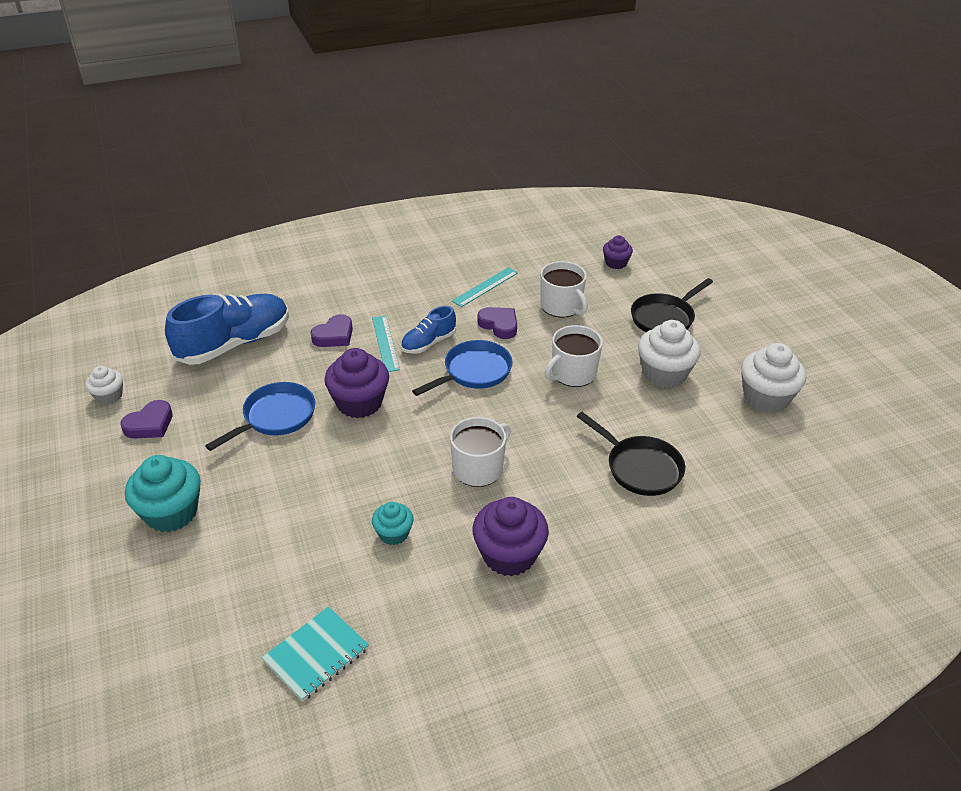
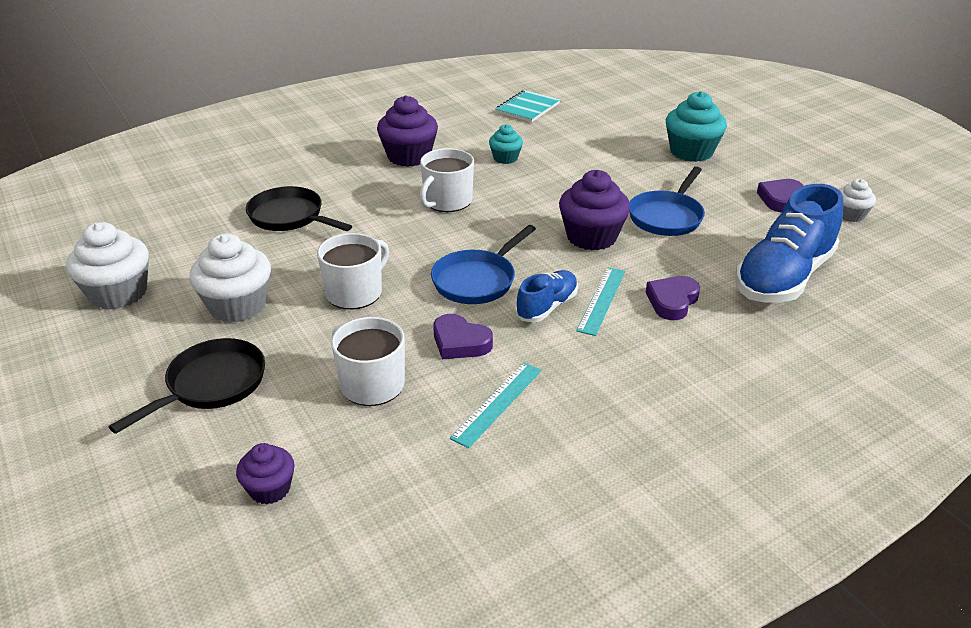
camera: 170 degrees right, 5 degrees down
turquoise ruler [372,316,400,372] -> turquoise ruler turned 45 degrees clockwise [576,267,625,336]

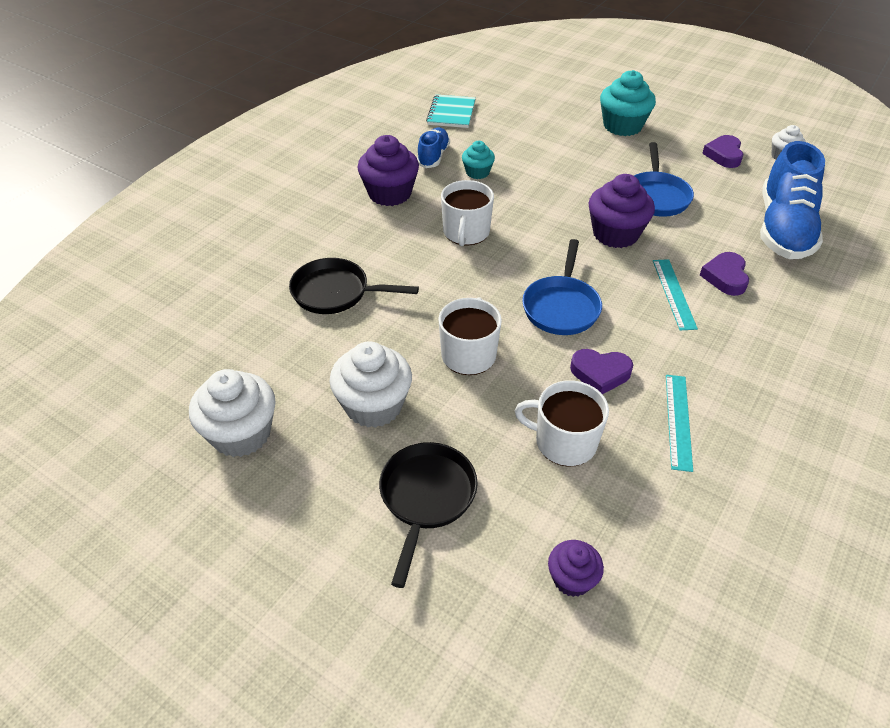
camera: 25 degrees left, 10 degrees up
blue shoe [516,270,578,322] -> blue shoe moved to [417,128,450,168]

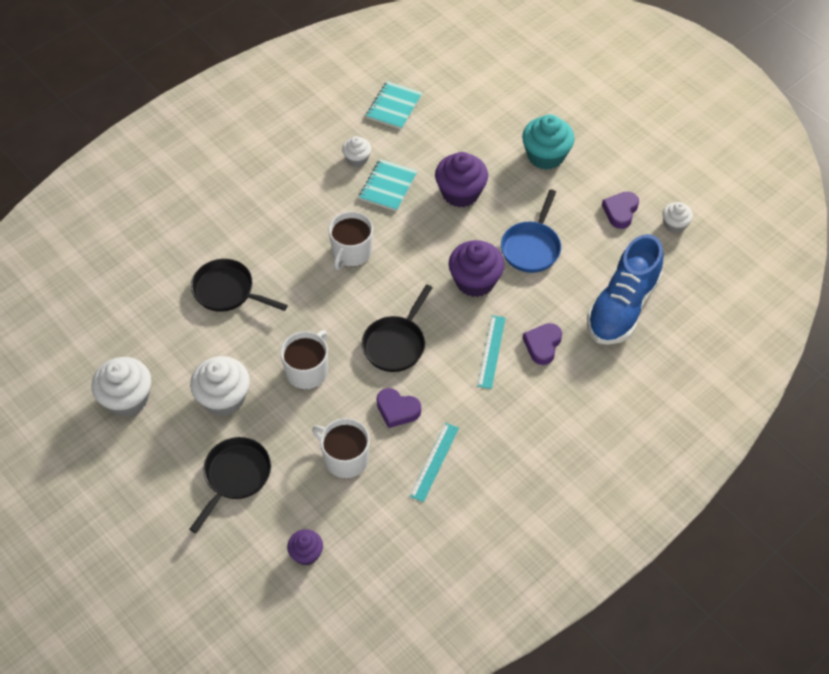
camera: 15 degrees right, 10 degrees up
purple cupcake [357,135,419,206] -> purple cupcake moved to [435,152,488,207]
blue shoe [417,128,450,168] -> white cupcake [342,136,371,167]
turquoise cupcake [462,141,495,179] -> turquoise notebook [359,159,417,211]
blue pan [522,239,602,335] -> black pan [362,284,433,372]

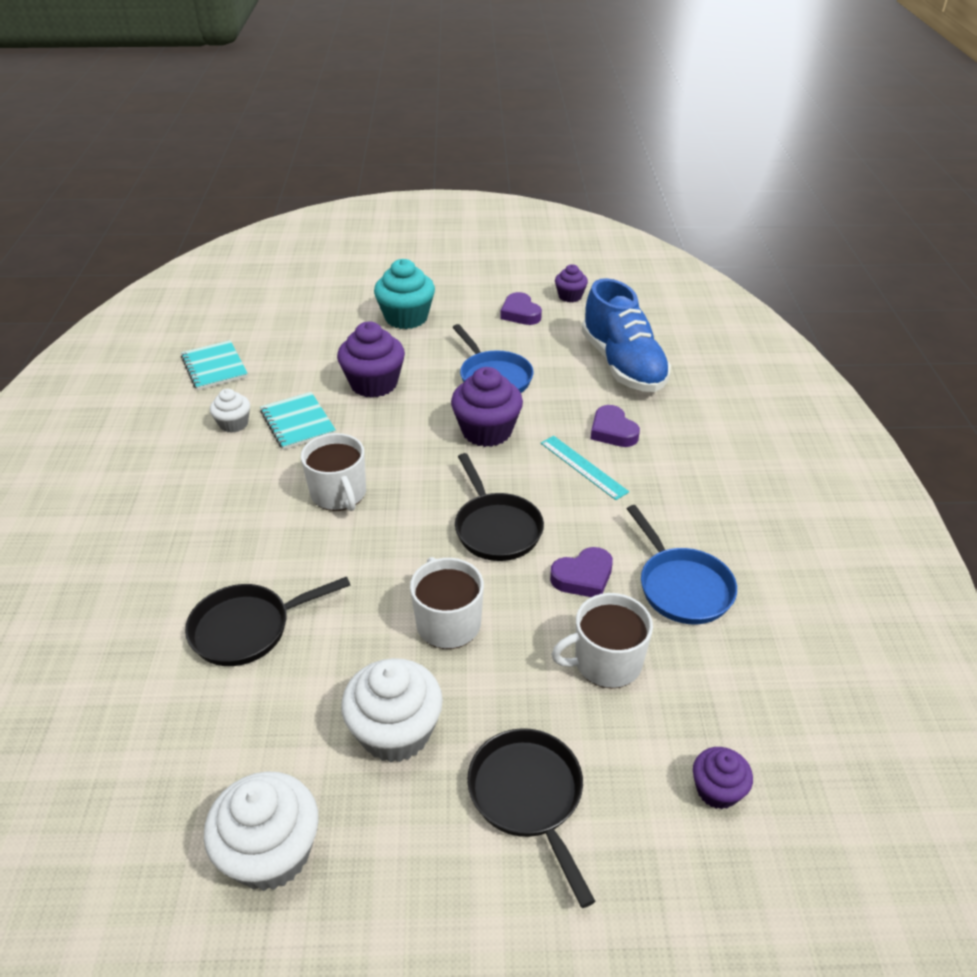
camera: 50 degrees left, 15 degrees down
turquoise ruler [410,423,459,502] -> blue pan [627,505,737,624]
white cupcake [663,202,693,233] -> purple cupcake [555,264,588,302]

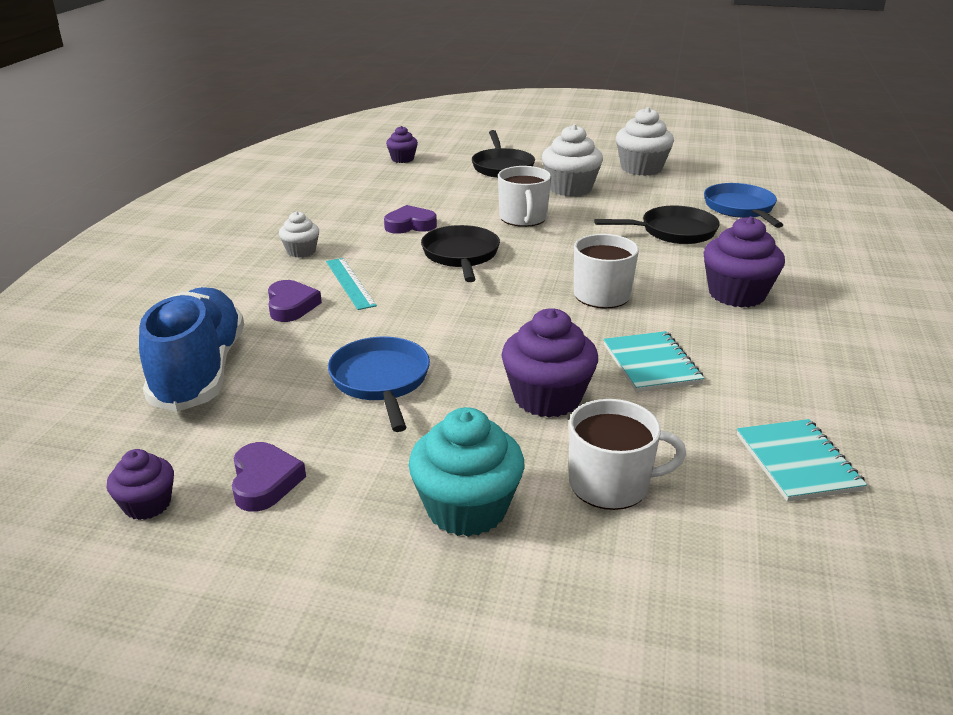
camera: 165 degrees left, 10 degrees down
white cupcake [210,389,250,433] -> white cupcake moved to [279,211,319,258]
purple cupcake [451,367,523,447] -> purple cupcake moved to [703,216,785,308]
white mug [551,593,653,688] -> white mug moved to [569,399,686,510]
blue pan [627,505,737,624] -> blue pan moved to [704,183,783,228]

